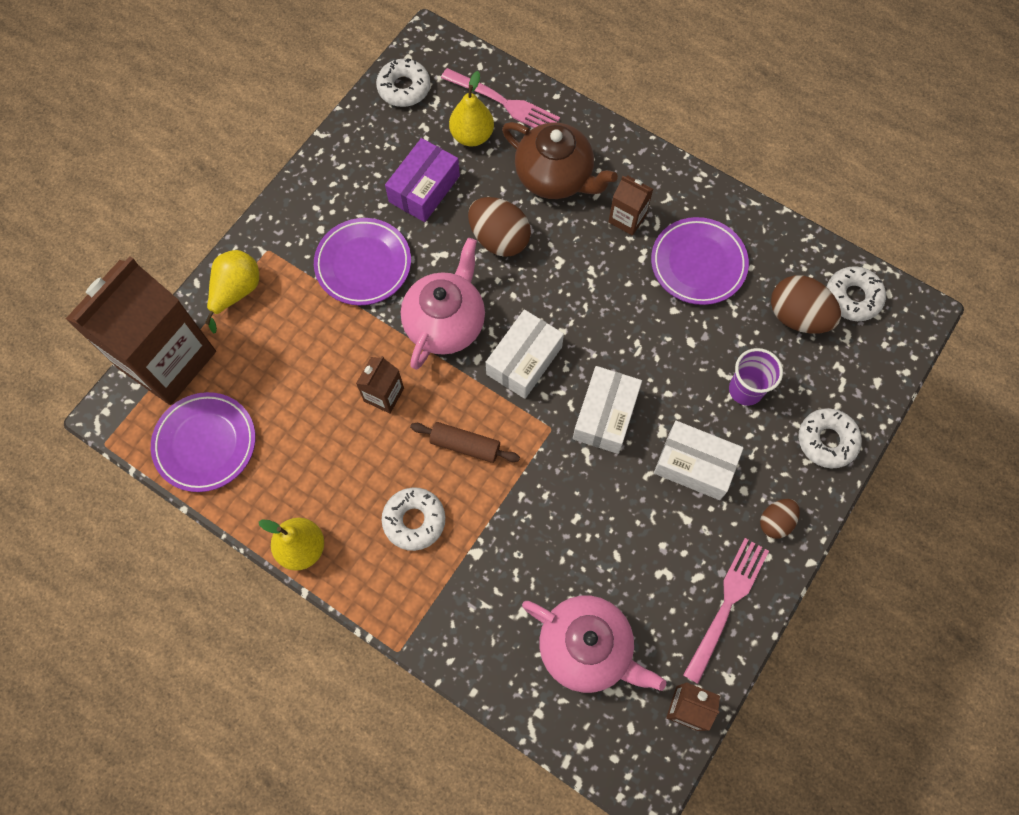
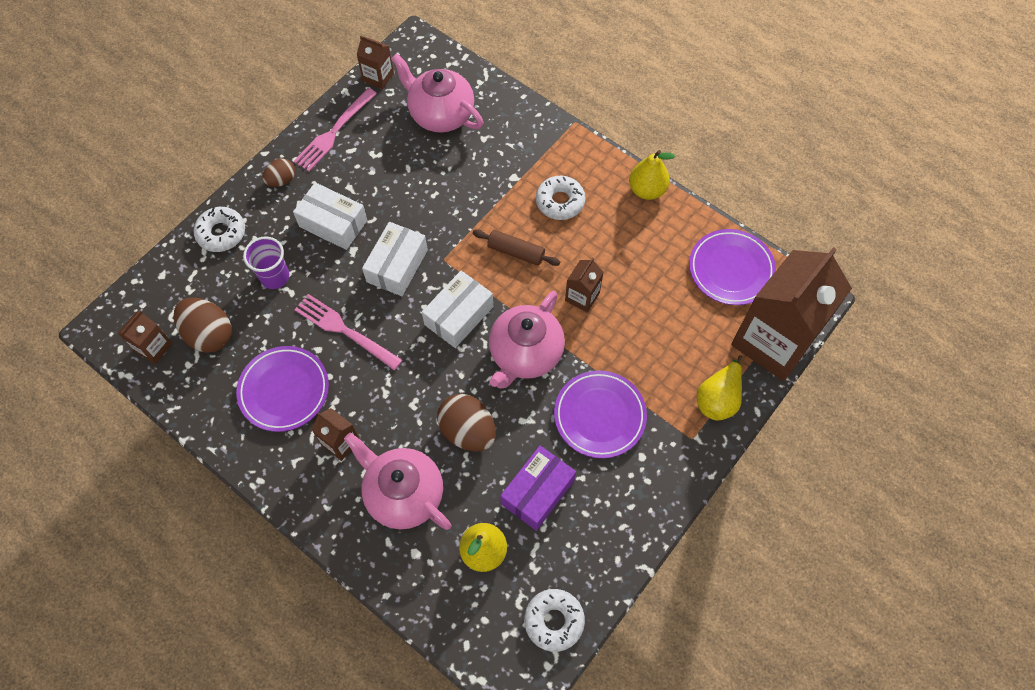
camera: 175 degrees left, 5 degrees down
pink fork [441,68,560,128] -> pink fork moved to [294,294,403,370]
brown teapot [502,122,618,199] -> pink teapot [344,433,452,530]
white donut [827,266,886,321] -> brown carton [118,311,173,364]

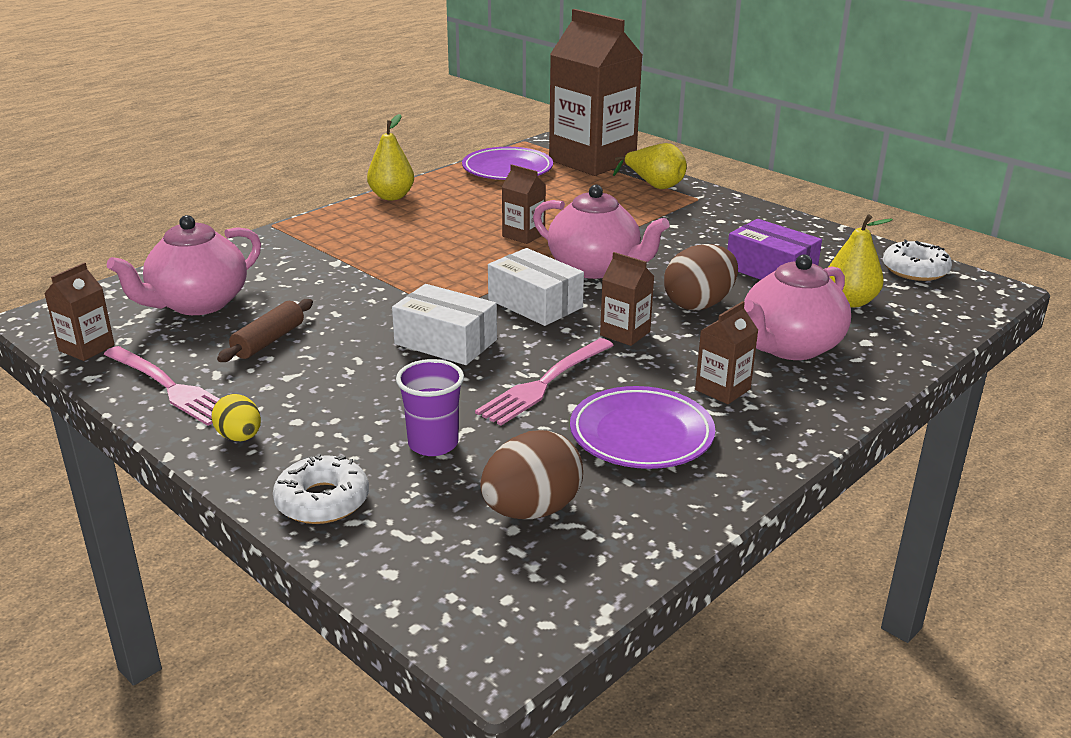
camera: 85 degrees left, 35 degrees down
brown carton [118,311,173,364] -> brown carton moved to [600,252,654,346]
brown egg [263,159,295,187] -> yellow egg [211,394,261,441]
white box [293,182,367,250] -> none
brown rolling pin [473,230,560,266] -> brown rolling pin moved to [217,299,313,362]
white donut [536,176,586,220] -> none
purple plate [554,370,647,458] -> none

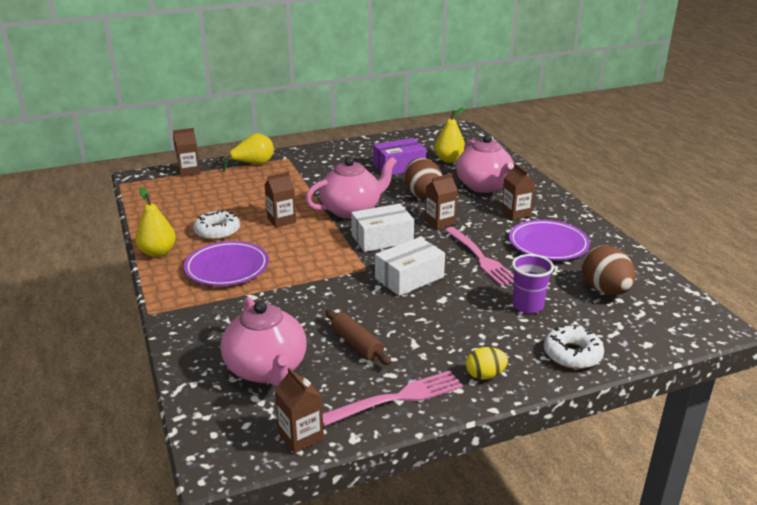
camera: 65 degrees left, 0 degrees up
purple plate [462,147,553,180] -> purple plate moved to [184,241,269,286]
brown carton [549,9,642,176] -> brown carton [173,128,201,177], size x0.42
white donut [883,239,952,281] -> white donut moved to [193,210,240,240]

